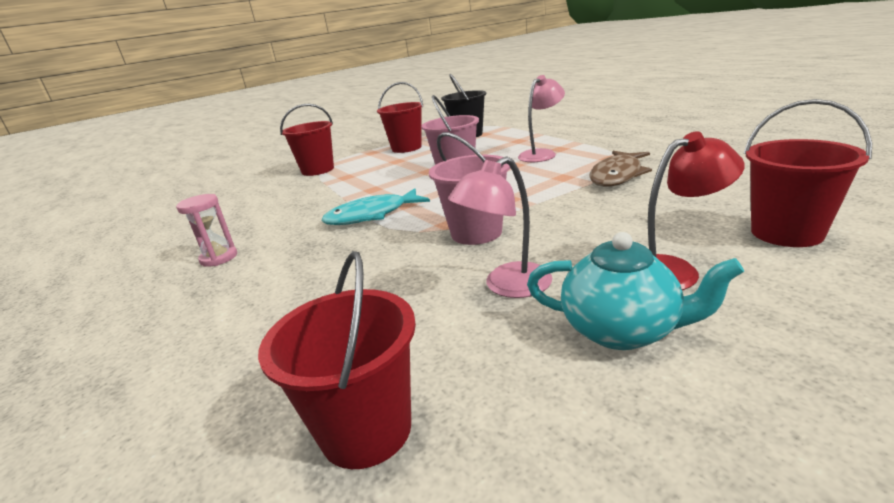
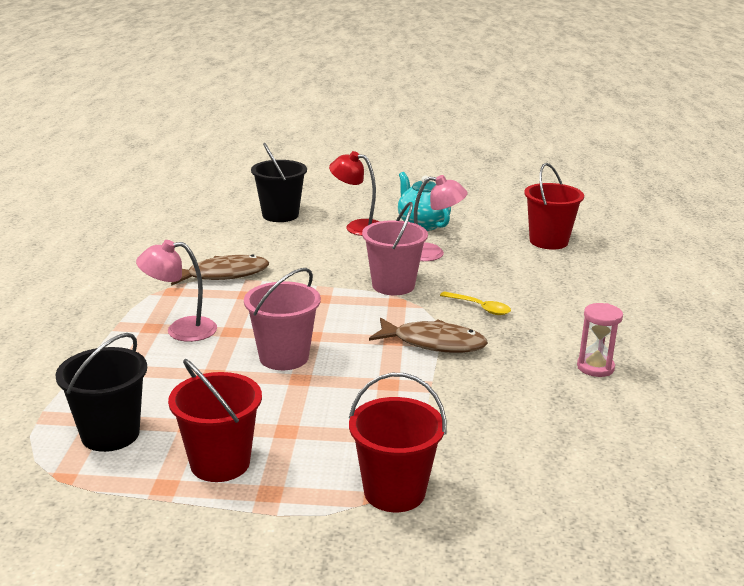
camera: 145 degrees left, 0 degrees up
turquoise fish [321,188,430,225] -> brown fish [369,318,488,353]
red bucket [744,99,872,247] -> black bucket [251,143,307,222]
none -> yellow spoon [440,291,511,315]

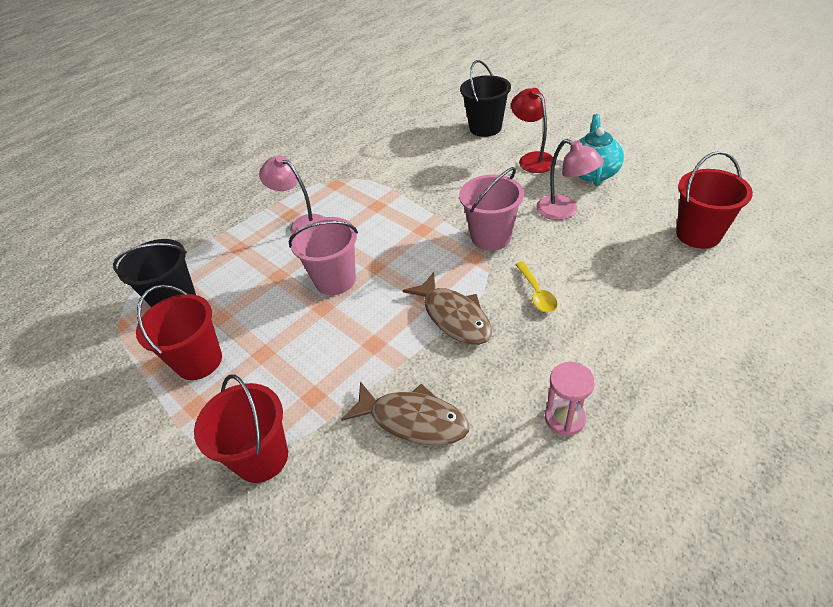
camera: 45 degrees right, 20 degrees up
brown fish [171,254,269,286] -> brown fish moved to [341,381,469,445]

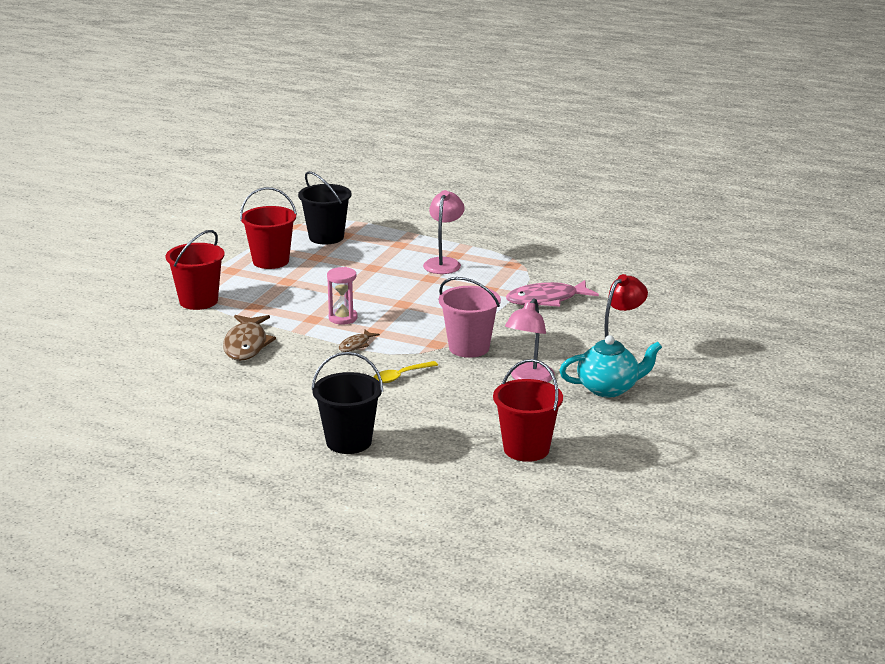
camera: 65 degrees right, 20 degrees down
pink bucket [289,217,358,295] -> none
brown fish [402,272,492,345] -> brown fish [339,330,380,352], size x0.52
black bucket [460,60,511,137] -> black bucket moved to [311,352,383,454]
pink hourglass [545,362,595,436] -> pink hourglass moved to [327,267,358,325]
none -> pink fish [506,280,599,307]

